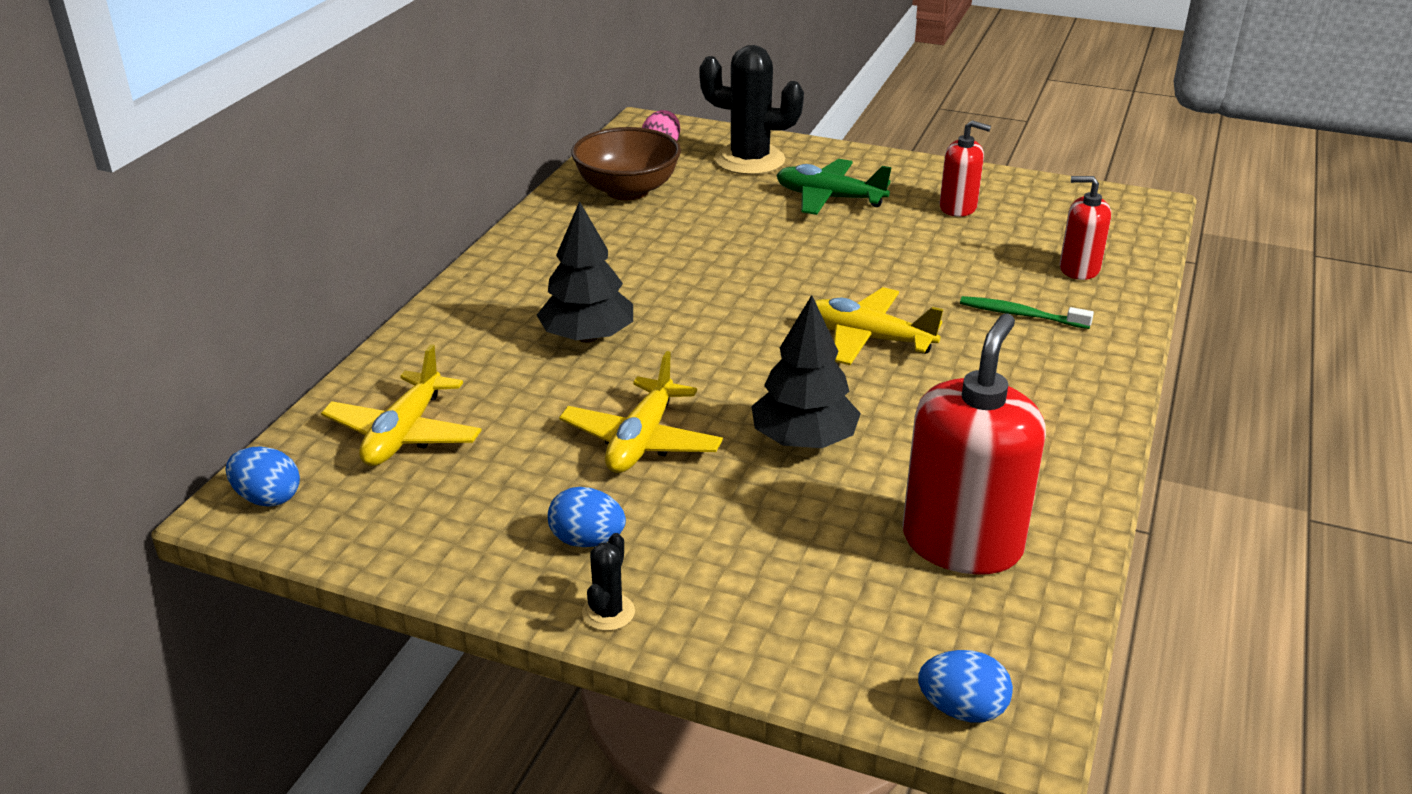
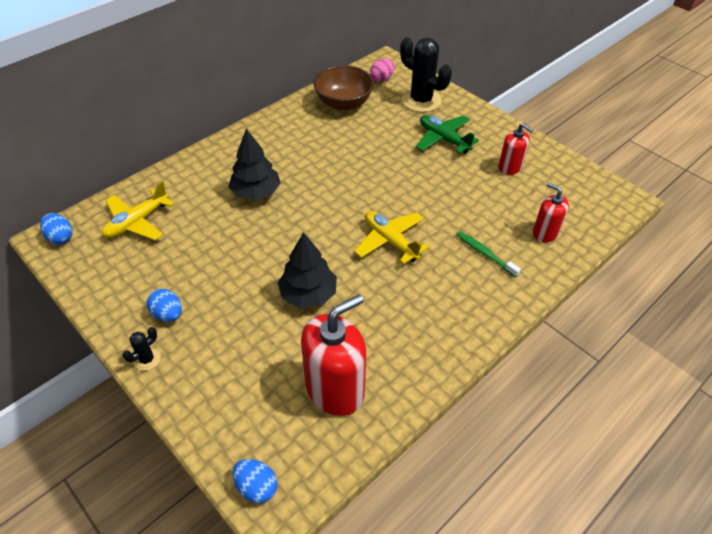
camera: 25 degrees right, 15 degrees up
yellow plane [559,351,723,473] -> none

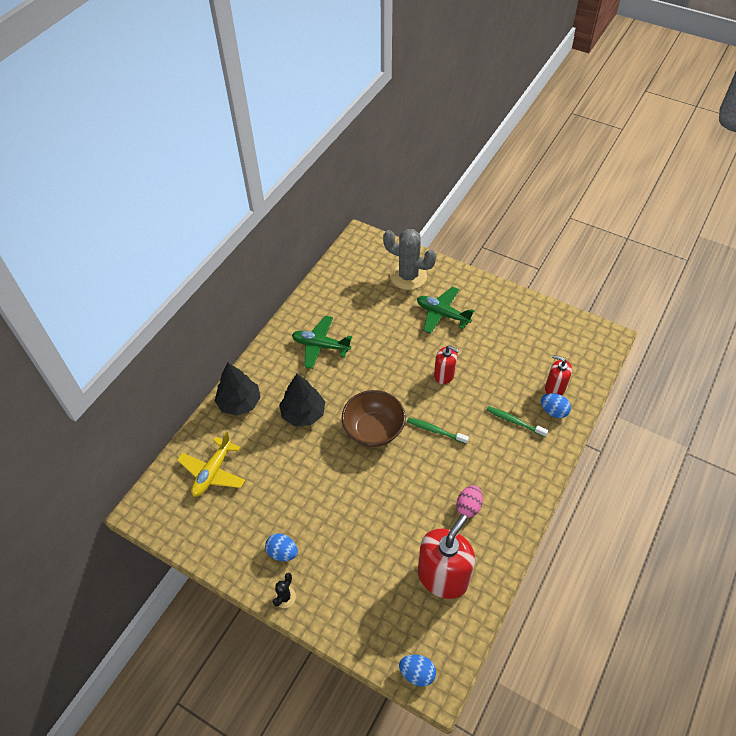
camera: 15 degrees left, 5 degrees up
blue egg [40,213,72,244] -> blue egg moved to [541,393,571,418]
black tree [278,232,337,308] -> black tree moved to [215,363,261,416]
brown bowl [314,65,374,111] -> brown bowl moved to [342,390,406,447]
yellow plane [354,211,429,264] -> green toothbrush [407,418,469,444]
pink egg [370,58,395,82] -> pink egg moved to [456,485,483,517]
black cactus [400,38,452,112] -> grey cactus [383,229,436,290]
red soap dispenser [498,123,533,175] -> red soap dispenser moved to [434,345,460,384]
none -> green plane [292,316,352,369]

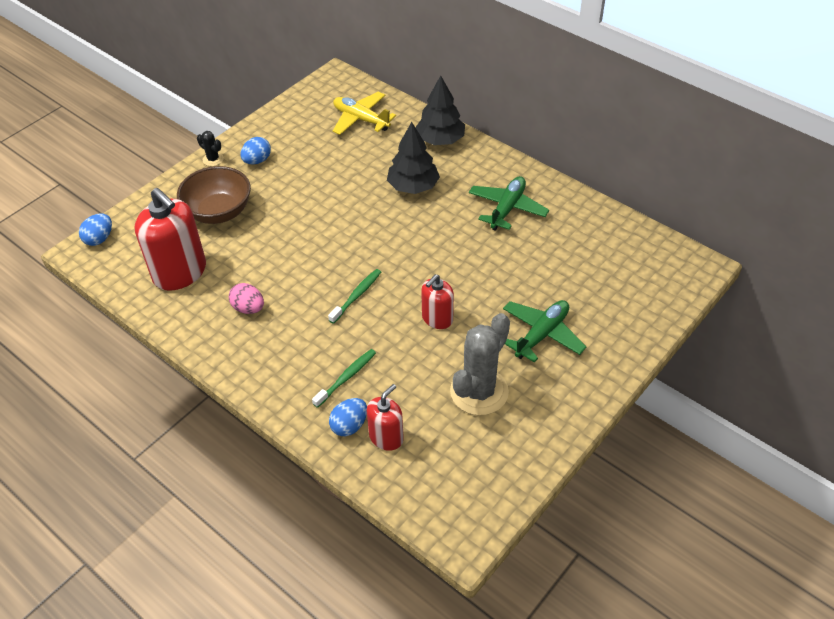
camera: 100 degrees right, 5 degrees down
brown bowl [342,390,406,447] -> brown bowl moved to [177,166,251,224]
grey cactus [383,229,436,290] -> grey cactus moved to [450,313,510,415]

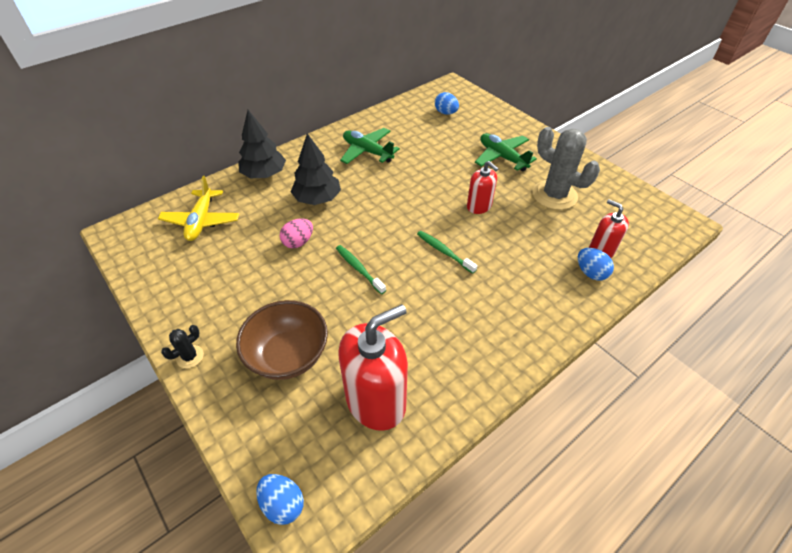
camera: 80 degrees left, 0 degrees up
pink egg [229,283,264,314] -> pink egg moved to [280,219,313,248]
blue egg [241,137,271,164] -> blue egg moved to [435,92,459,115]
green toothbrush [312,349,376,408] -> green toothbrush moved to [336,245,386,294]
yellow plane [333,92,396,135] -> yellow plane turned 45 degrees counterclockwise [158,176,239,241]

